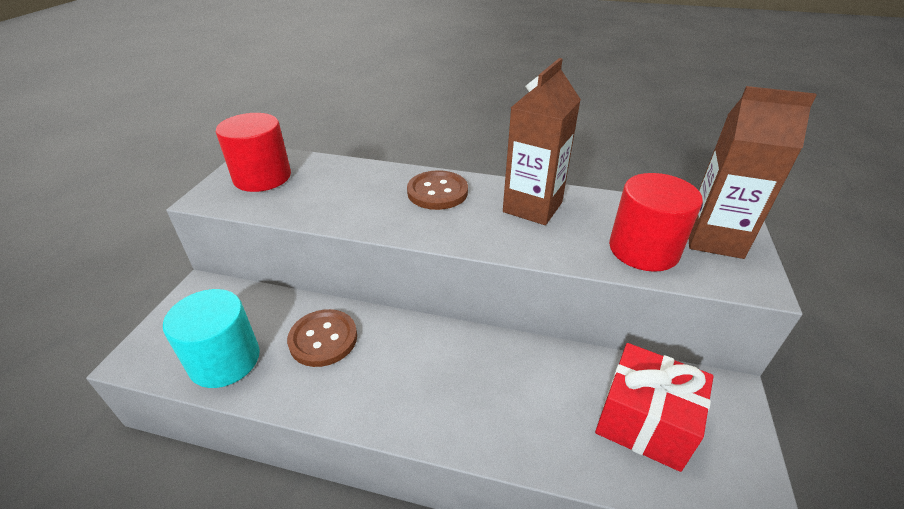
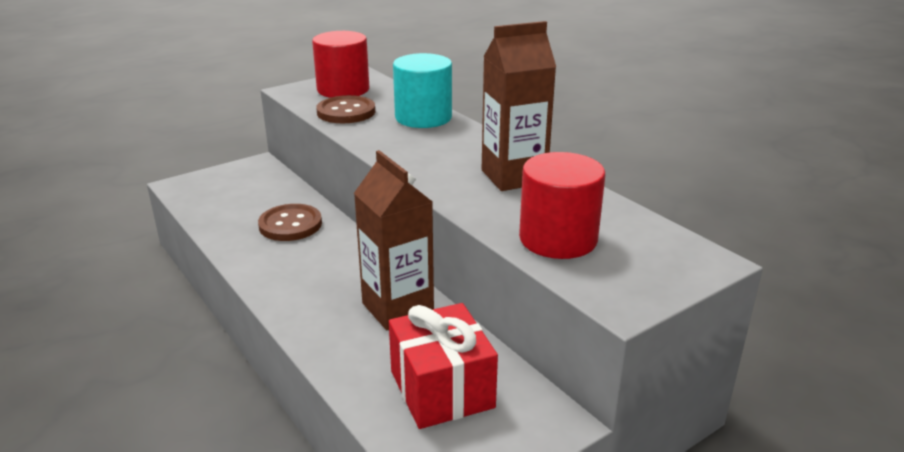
camera: 40 degrees right, 10 degrees down
turquoise cylinder [163,289,260,388] -> turquoise cylinder moved to [393,53,452,128]
brown button [407,170,468,210] -> brown button moved to [316,95,375,123]
brown carton [688,86,816,259] -> brown carton moved to [354,150,434,330]

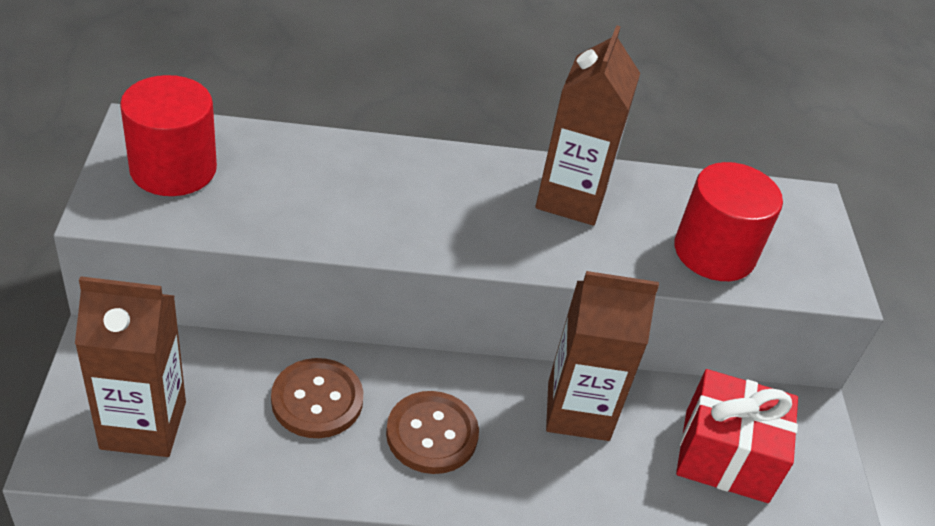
camera: 60 degrees left, 15 degrees up
brown button [316,95,375,123] -> brown button moved to [386,391,479,474]
turquoise cylinder [393,53,452,128] -> none
none -> brown carton [75,276,186,457]

